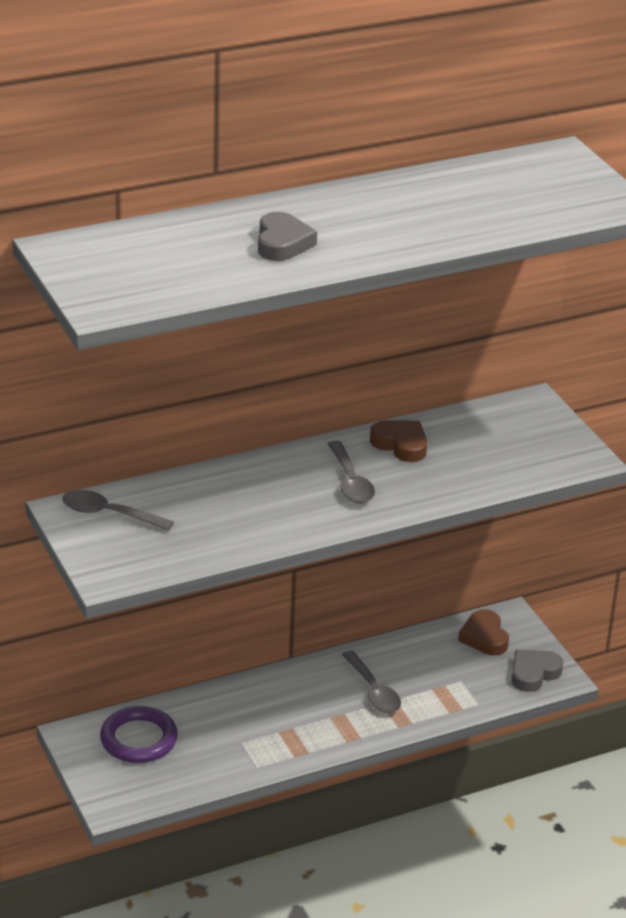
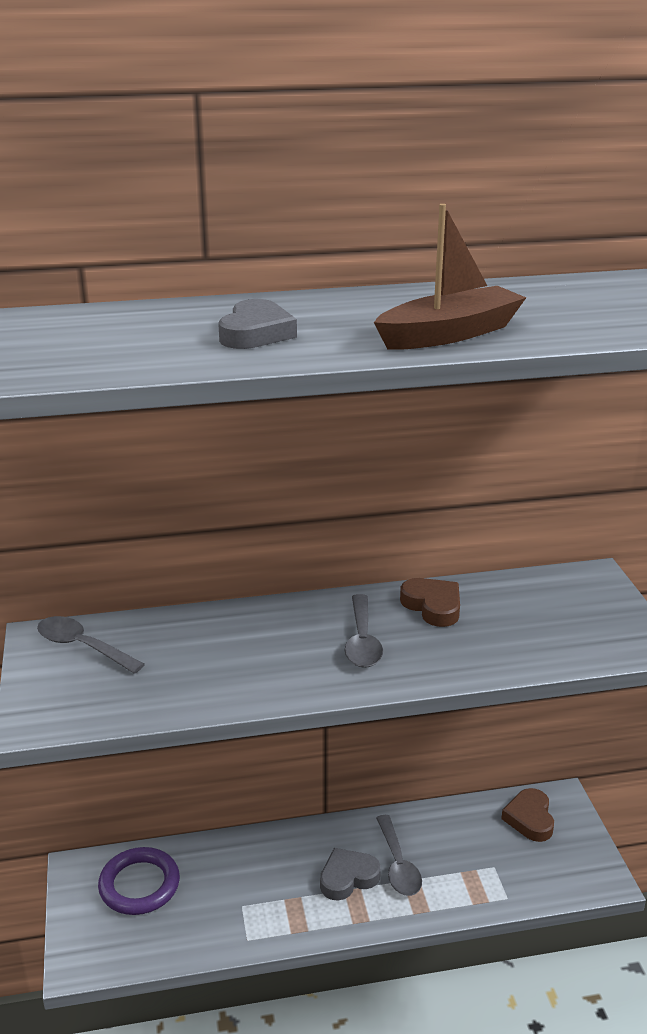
camera: 15 degrees right, 5 degrees down
grey heart [511,650,563,692] -> grey heart moved to [320,848,381,900]
none -> brown boat [374,204,526,350]

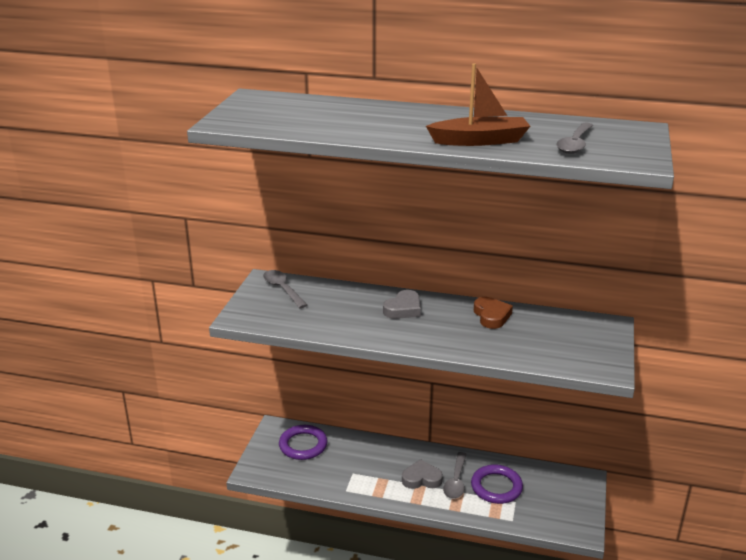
camera: 25 degrees right, 0 degrees up
grey heart [218,299,297,349] -> grey heart moved to [383,290,421,319]
grey spoon [345,594,383,668] -> grey spoon moved to [556,123,593,154]
brown heart [501,788,554,842] -> none
none -> purple ring [471,465,523,504]

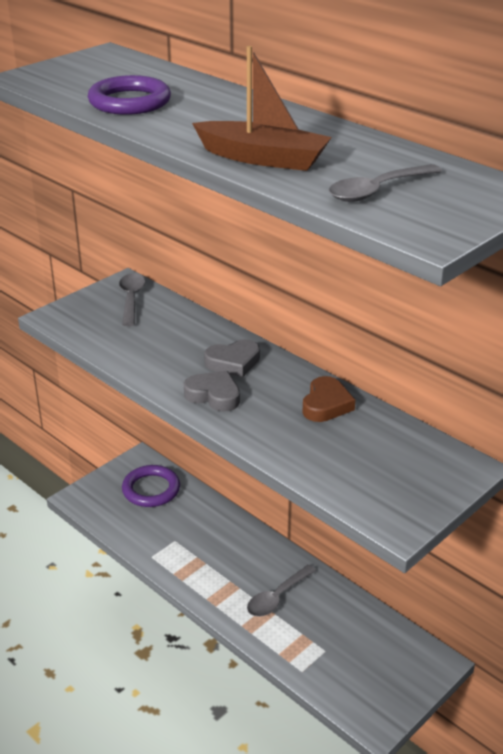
camera: 30 degrees right, 5 degrees up
grey heart [402,459,443,489] -> grey heart moved to [184,371,240,412]
purple ring [471,465,523,504] -> purple ring moved to [88,75,171,115]

